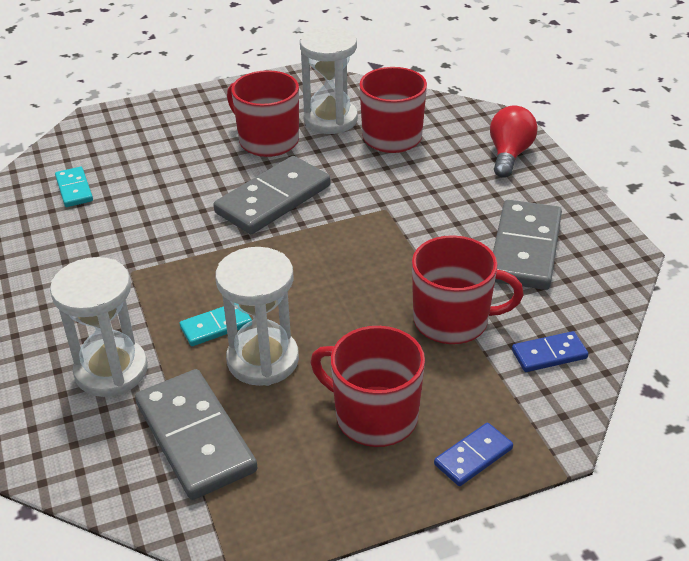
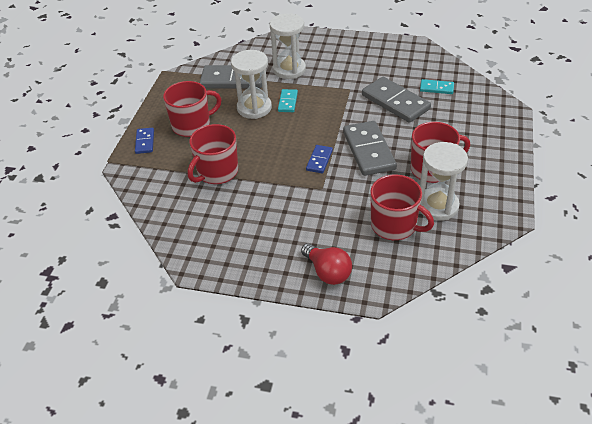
camera: 125 degrees right, 5 degrees up
grey domino [493,200,562,290] -> grey domino moved to [362,77,431,123]
blue domino [512,331,588,372] -> blue domino moved to [306,145,333,173]

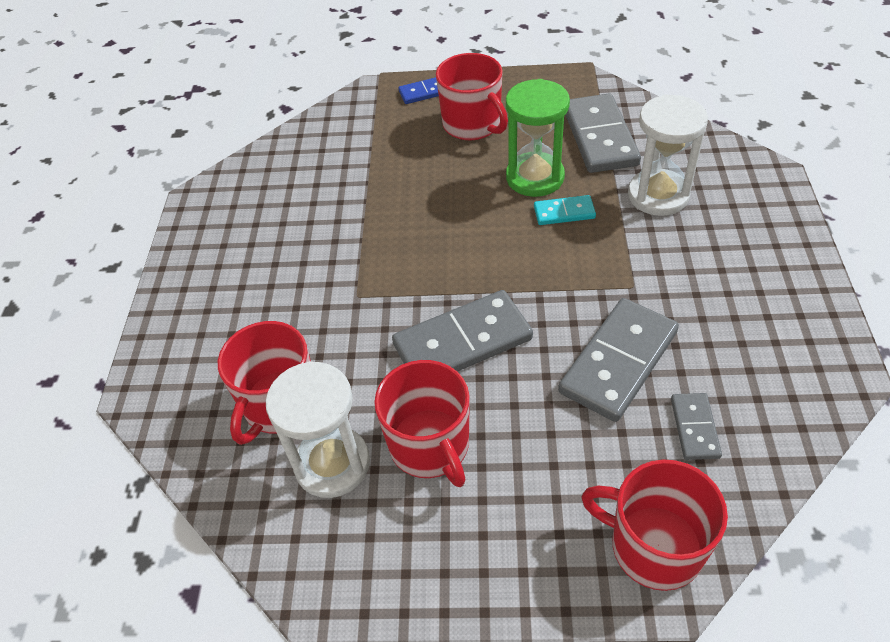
camera: 80 degrees right, 5 degrees up
red mug [188,124,238,184] -> red mug moved to [581,459,728,591]
white hourglass [231,50,272,119] -> green hourglass [506,79,570,197]
red light bulb [301,243,352,285] -> none
blue domino [306,145,333,173] -> none
turquoise domino [420,79,454,94] -> grey domino [671,393,722,460]

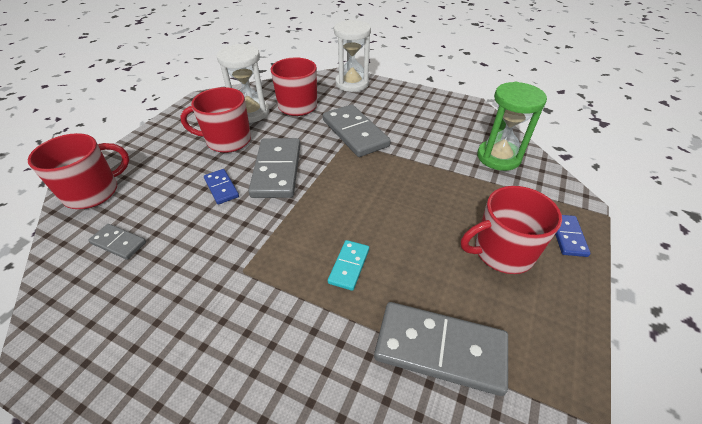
camera: 110 degrees right, 5 degrees down
green hourglass [506,79,570,197] -> green hourglass moved to [477,82,547,171]
grey domino [558,298,679,422] -> grey domino moved to [323,104,391,157]
white hourglass [628,95,708,216] -> white hourglass moved to [334,20,371,92]
none -> blue domino [204,169,239,205]

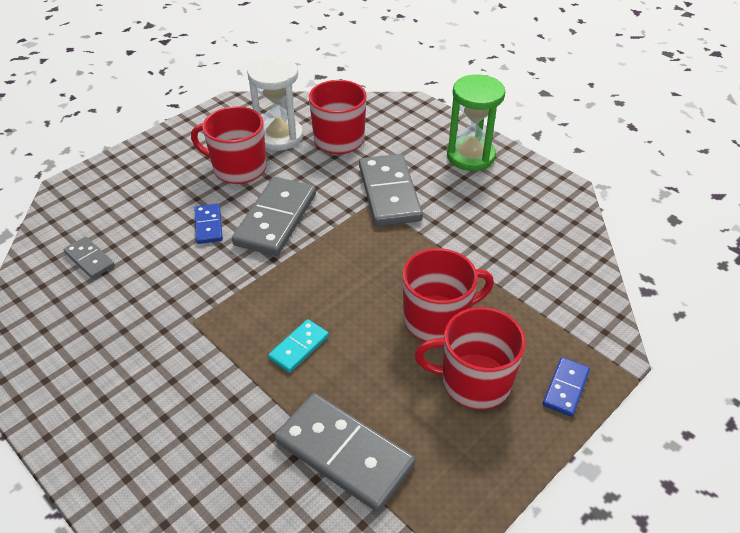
camera: 20 degrees right, 0 degrees up
red mug [28,133,129,209] -> red mug moved to [403,248,494,341]
white hourglass [334,20,371,92] -> none
green hourglass [477,82,547,171] -> green hourglass moved to [447,74,505,171]

